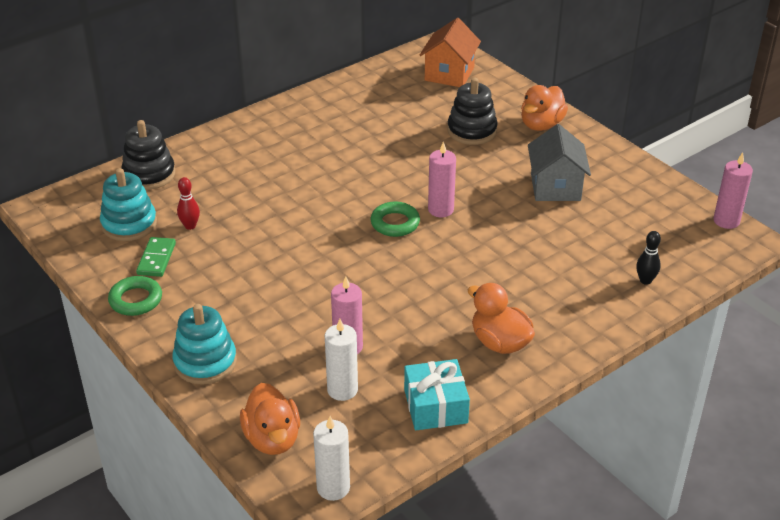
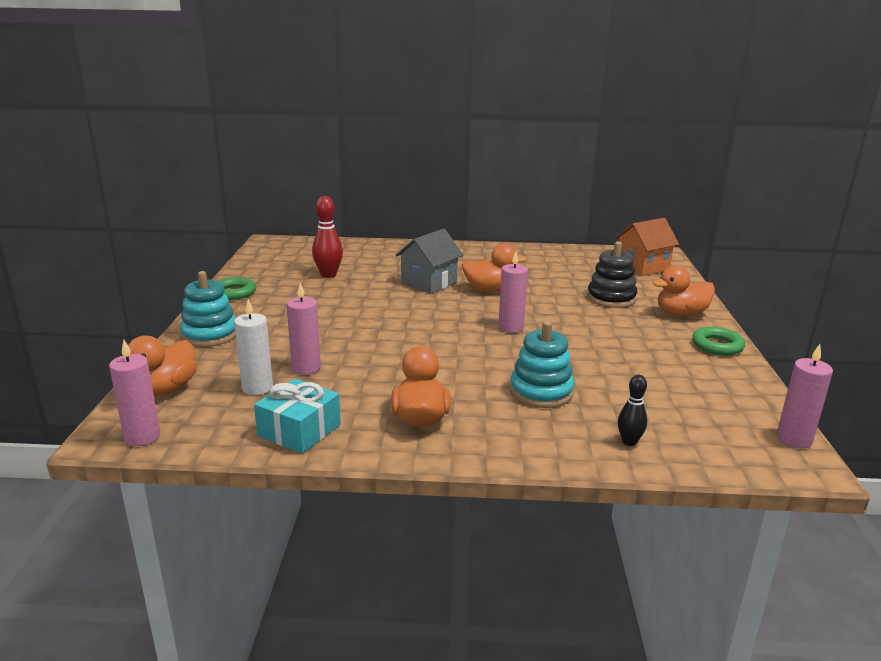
camera: 40 degrees right, 15 degrees down
turquoise stacking toy [100,168,157,241] -> turquoise stacking toy moved to [510,321,574,408]
black stacking toy [121,120,175,190] -> none
green domino [136,237,176,277] -> none
red bowling pin [177,177,200,230] -> red bowling pin [312,196,343,278], size x1.65
white candle [313,416,350,501] -> pink candle [109,340,160,446]
green ring [371,202,420,237] -> green ring moved to [692,327,745,355]
grey house [528,124,591,201] -> grey house moved to [396,229,463,294]
none -> orange duck [462,243,527,292]

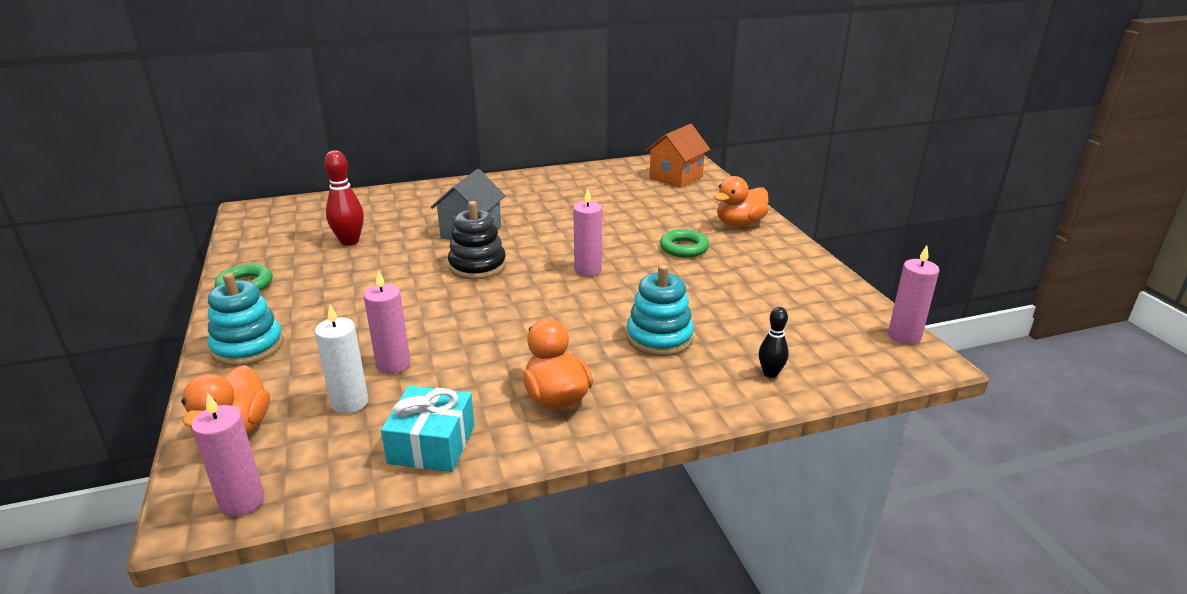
camera: 20 degrees left, 5 degrees up
orange duck [462,243,527,292] -> none
black stacking toy [587,241,637,308] -> black stacking toy moved to [448,201,506,280]
green ring [692,327,745,355] -> green ring moved to [660,229,709,258]

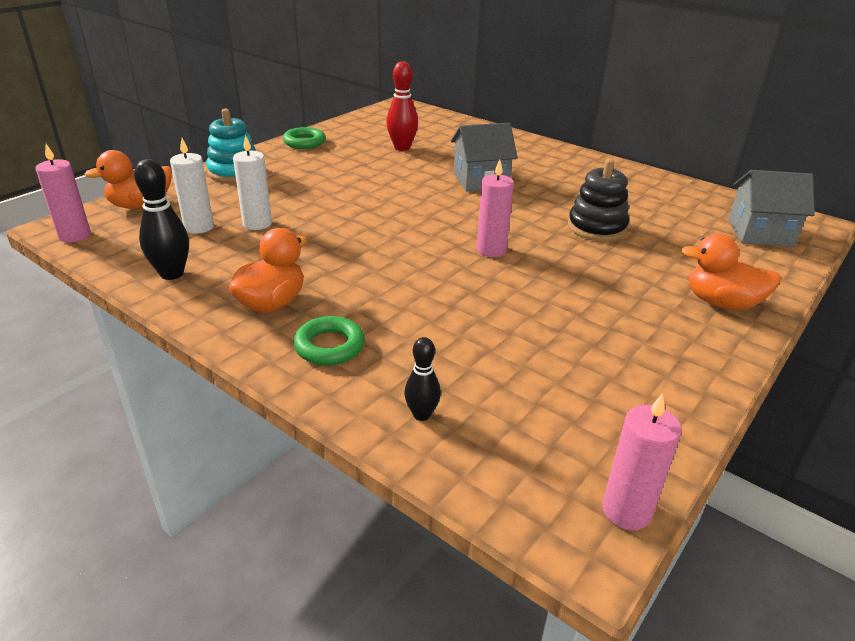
camera: 55 degrees right, 5 degrees up
pink candle [364,270,410,374] -> white candle [233,135,272,230]
turquoise gift [381,386,475,472] -> black bowling pin [134,159,189,280]
black stacking toy [448,201,506,280] -> black stacking toy moved to [568,159,629,241]
turquoise stacking toy [626,265,694,356] -> none
orange house [645,124,710,188] -> grey house [728,170,815,247]
green ring [660,229,709,258] -> green ring moved to [293,316,365,365]

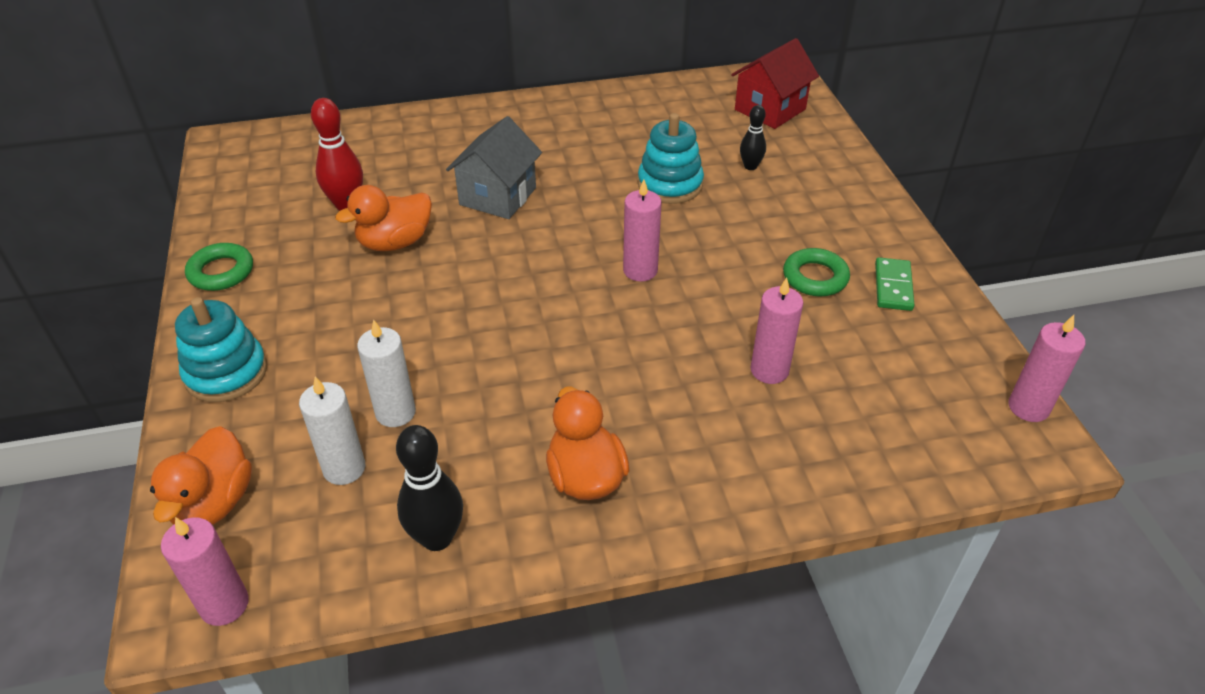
camera: 50 degrees left, 10 degrees up
green ring [293,316,365,365] -> green ring moved to [783,248,850,296]
black bowling pin [404,337,441,421] -> black bowling pin moved to [740,105,766,170]
black stacking toy [568,159,629,241] -> turquoise stacking toy [638,113,704,204]
orange duck [681,234,781,310] -> orange duck moved to [335,185,432,251]
grey house [728,170,815,247] -> red house [731,38,819,129]
none -> pink candle [750,278,803,384]
none -> green domino [875,257,914,311]

